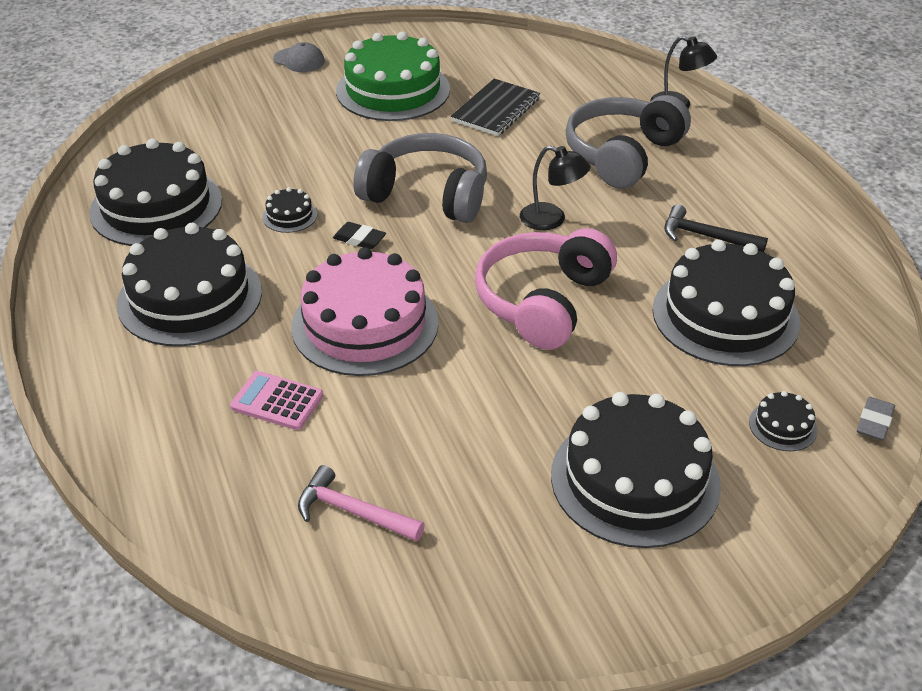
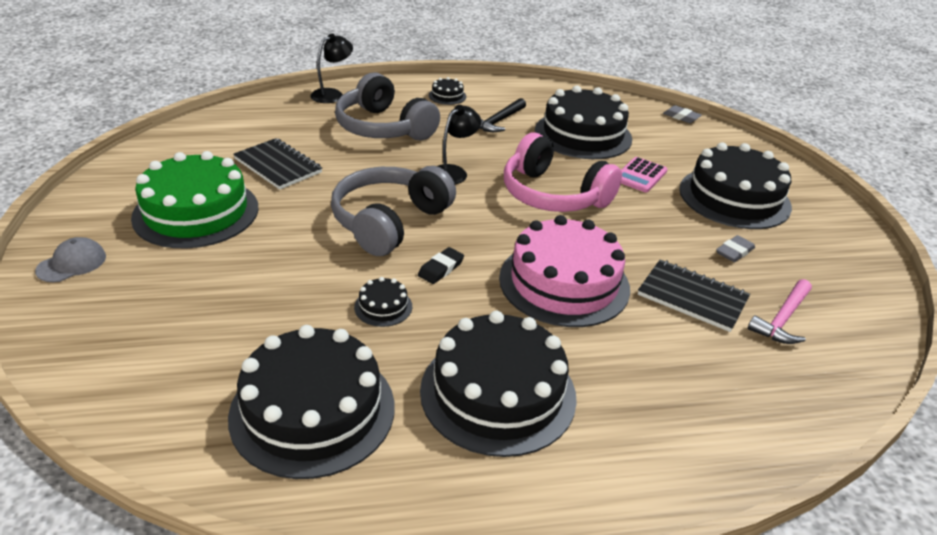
camera: 80 degrees left, 5 degrees down
pink calculator [230,371,323,430] -> pink calculator moved to [621,157,667,192]
black cake [749,391,818,451] -> black cake moved to [429,77,466,105]
none -> black notebook [638,259,750,332]
none -> grey eraser [716,235,755,262]

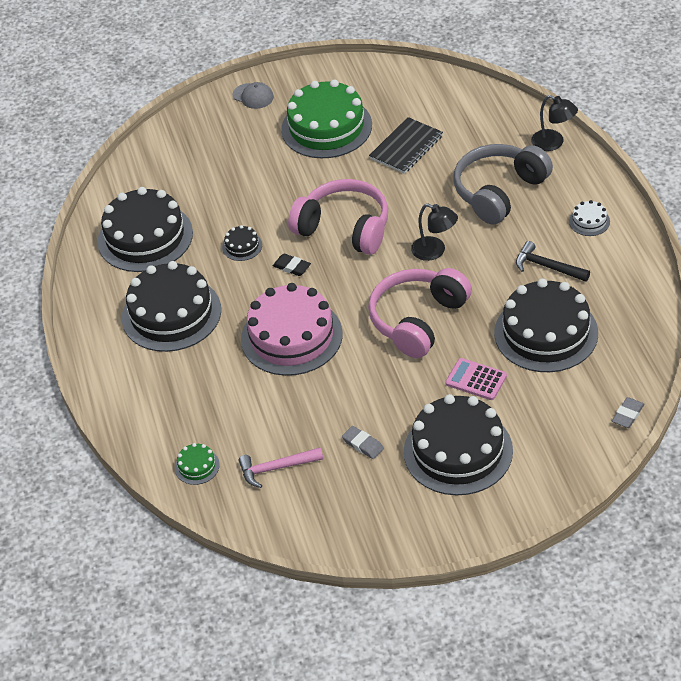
camera: 90 degrees right, 10 degrees up
grey headphones [331,166,456,256] -> pink headphones [288,179,388,255]
black cake [429,77,466,105] -> white cake [569,200,610,236]
black notebook [638,259,750,332] -> none
pink hammer [748,279,812,344] -> pink hammer turned 45 degrees counterclockwise [238,447,323,488]
none -> green cake [175,443,220,485]

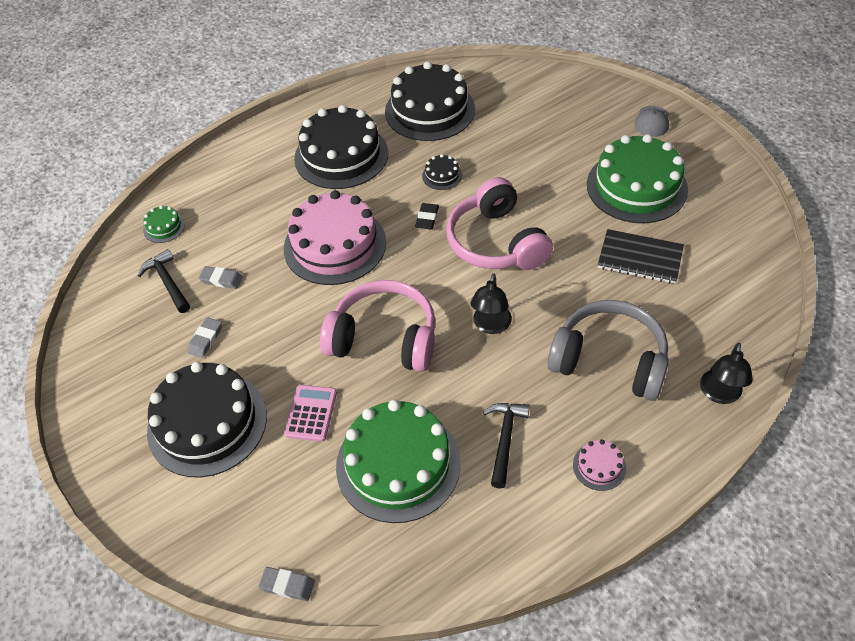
camera: 70 degrees right, 5 degrees up
pink hammer [238,447,323,488] -> black hammer [138,249,190,313]
pink headphones [288,179,388,255] -> pink headphones turned 150 degrees clockwise [446,177,553,270]
black cake [494,279,598,372] -> green cake [336,400,461,523]
white cake [569,200,610,236] -> pink cake [573,439,626,491]
none -> grey eraser [199,266,243,289]

